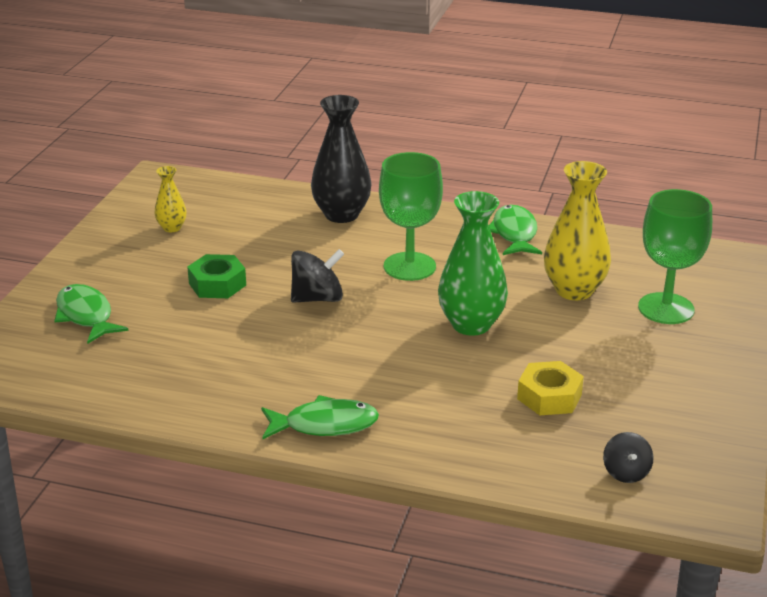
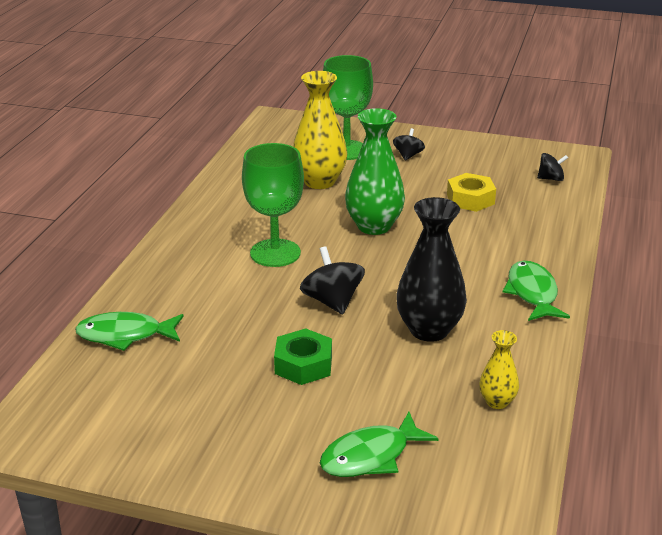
camera: 90 degrees left, 0 degrees up
yellow vase [154,166,187,232] -> yellow vase moved to [479,330,519,409]
black vase [311,95,372,223] -> black vase moved to [396,197,467,342]
green fish [489,205,542,255] -> green fish moved to [75,312,184,351]
none -> black spinning top [393,128,425,161]

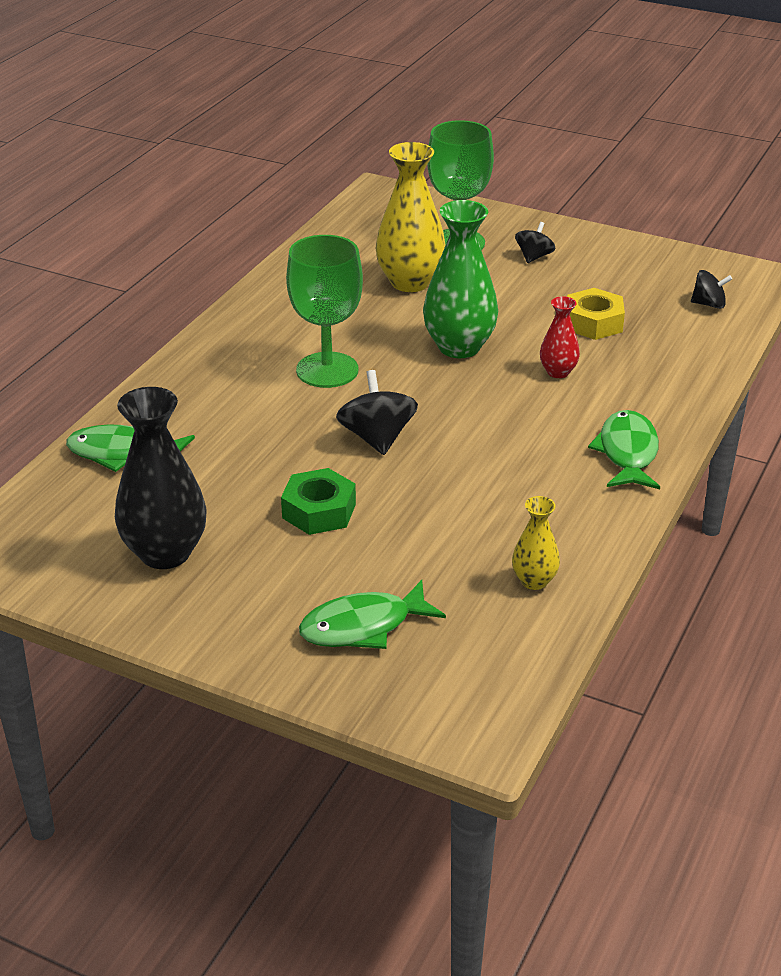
camera: 10 degrees right, 5 degrees up
black vase [396,197,467,342] -> black vase moved to [115,387,207,569]
none -> red vase [540,296,580,378]

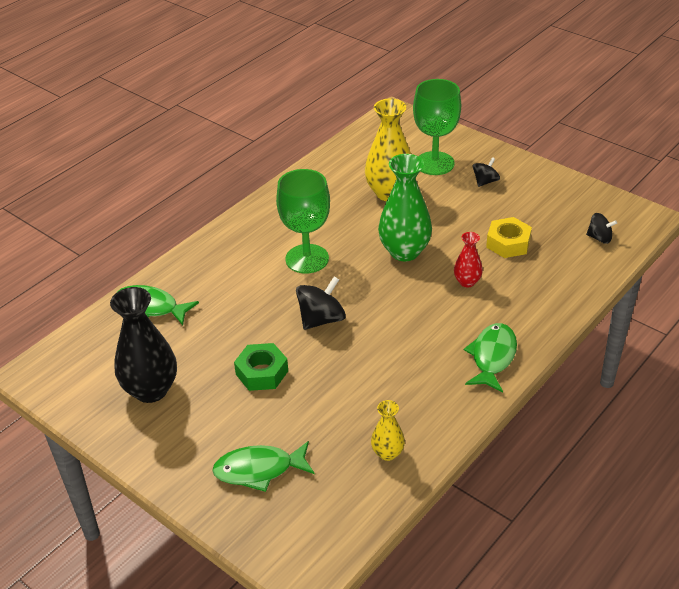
camera: 15 degrees right, 5 degrees up
black spinning top [336,370,418,455] -> black spinning top turned 45 degrees clockwise [296,276,346,330]

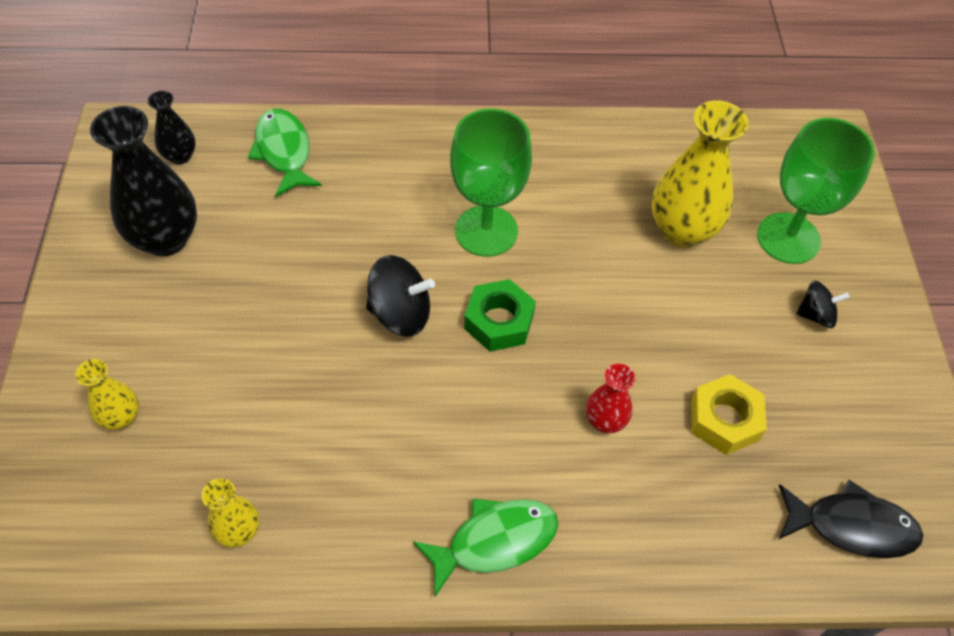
camera: 45 degrees right, 15 degrees up
green fish [212,441,315,492] -> yellow vase [76,359,139,430]
green nut [234,343,288,391] -> green nut moved to [464,279,536,352]
green vase [378,154,432,262] -> none
black spinning top [586,213,617,244] -> black fish [779,480,923,558]
none -> black vase [147,91,196,165]

